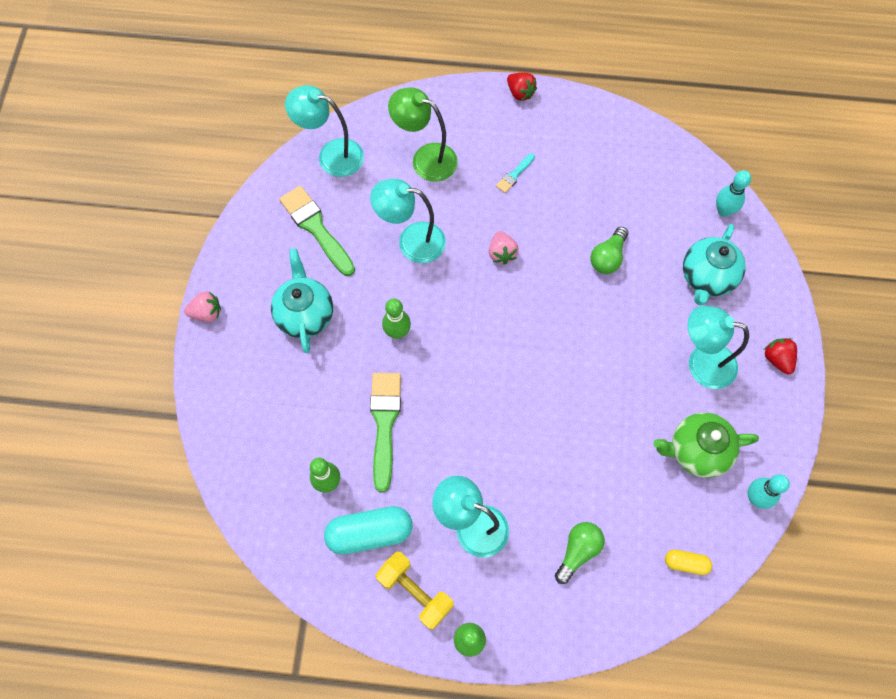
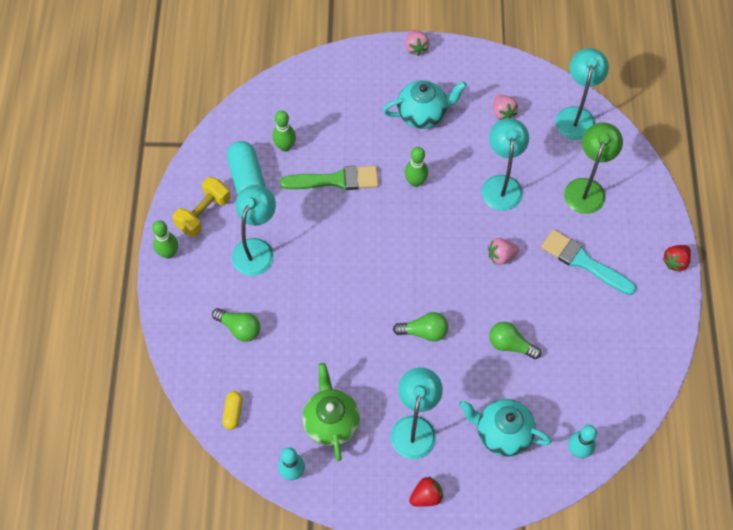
camera: 85 degrees right, 5 degrees down
green brush [279,186,355,276] -> pink strawberry [493,95,518,120]
turquoise brush [496,153,535,193] -> turquoise brush [541,229,636,295], size x2.04
none -> green light bulb [393,312,448,341]

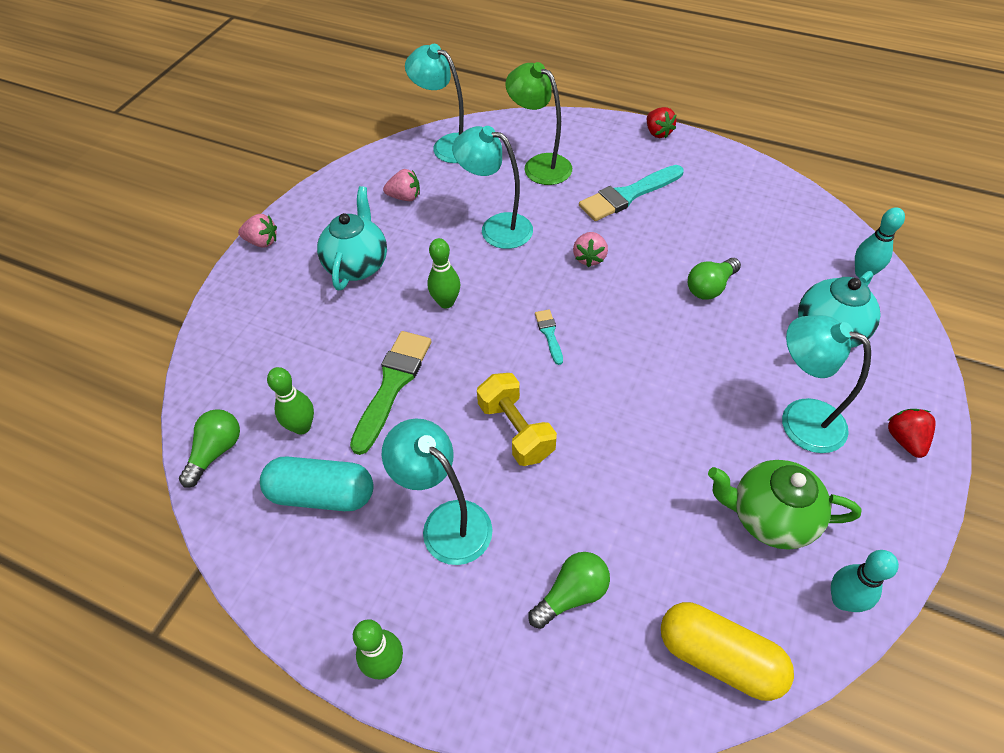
camera: 65 degrees left, 10 degrees down
yellow dumbbell [173,177,230,237] -> yellow dumbbell moved to [477,373,557,466]
yellow capsule [222,391,243,430] -> yellow capsule [661,602,794,701], size x1.91
green light bulb [393,312,448,341] -> green light bulb moved to [179,409,240,488]
none -> turquoise brush [535,309,563,365]

